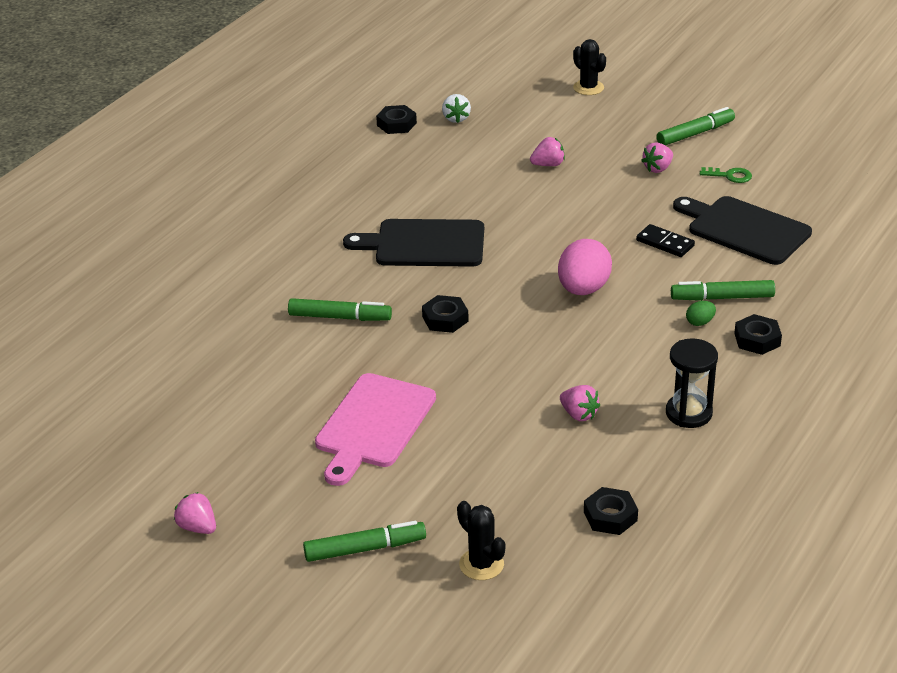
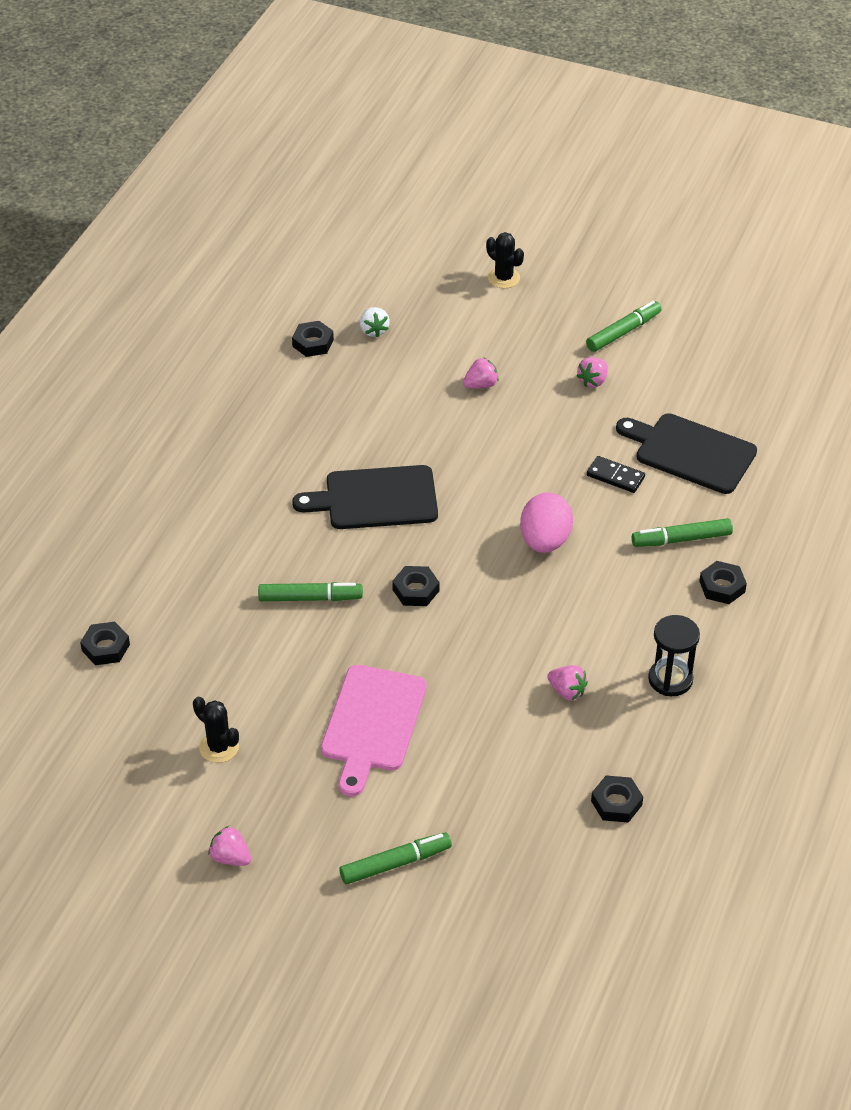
camera: 10 degrees left, 10 degrees up
black cactus [457,501,505,580] -> black cactus moved to [193,697,239,763]
green egg [686,301,716,326] -> none
green key [700,167,752,183] -> none
none -> black nut [80,622,130,665]

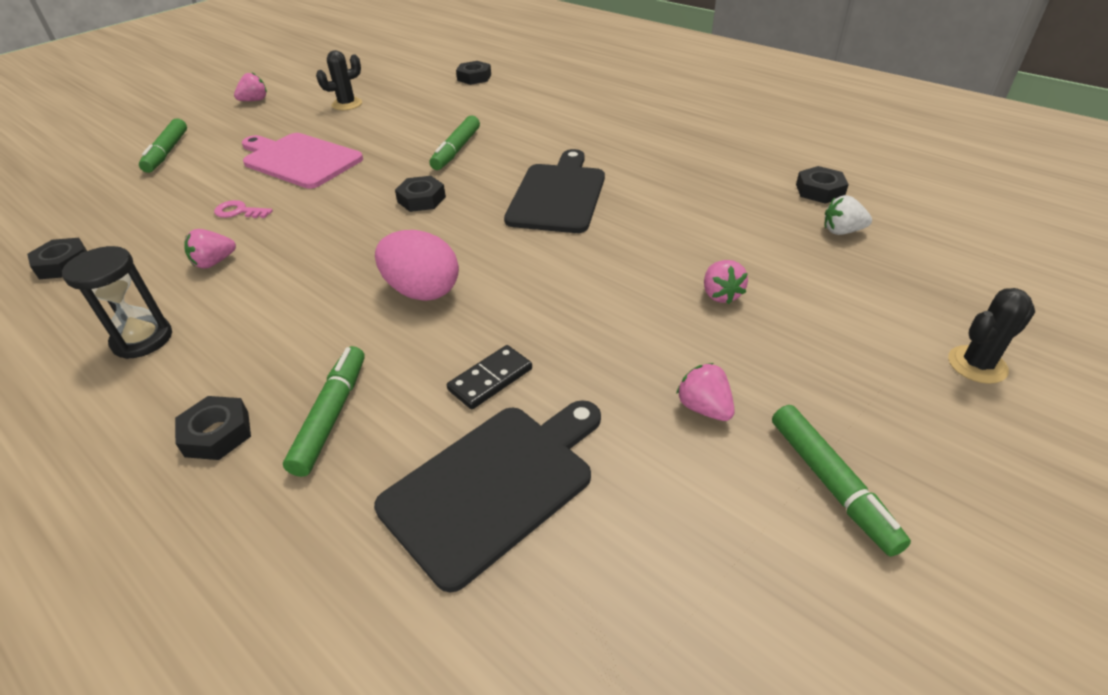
camera: 110 degrees right, 5 degrees down
none -> pink key [214,200,273,218]

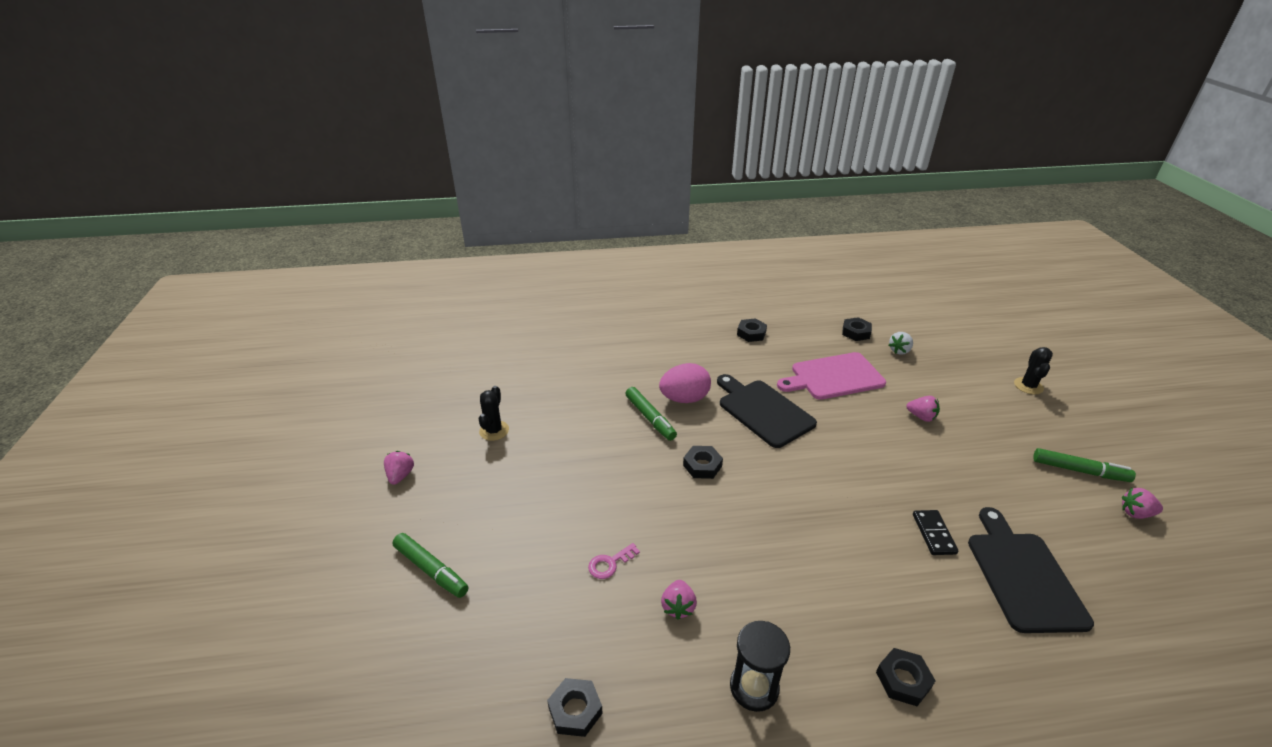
camera: 50 degrees left, 5 degrees down
pink cutting board [242,133,363,189] -> pink cutting board moved to [777,352,886,400]
green marker [283,346,365,477] -> none
pink egg [375,230,459,301] -> pink egg moved to [659,363,711,403]
black nut [456,61,491,85] -> black nut moved to [737,318,767,342]
pink strawberry [676,363,735,421] -> pink strawberry moved to [1122,488,1163,519]

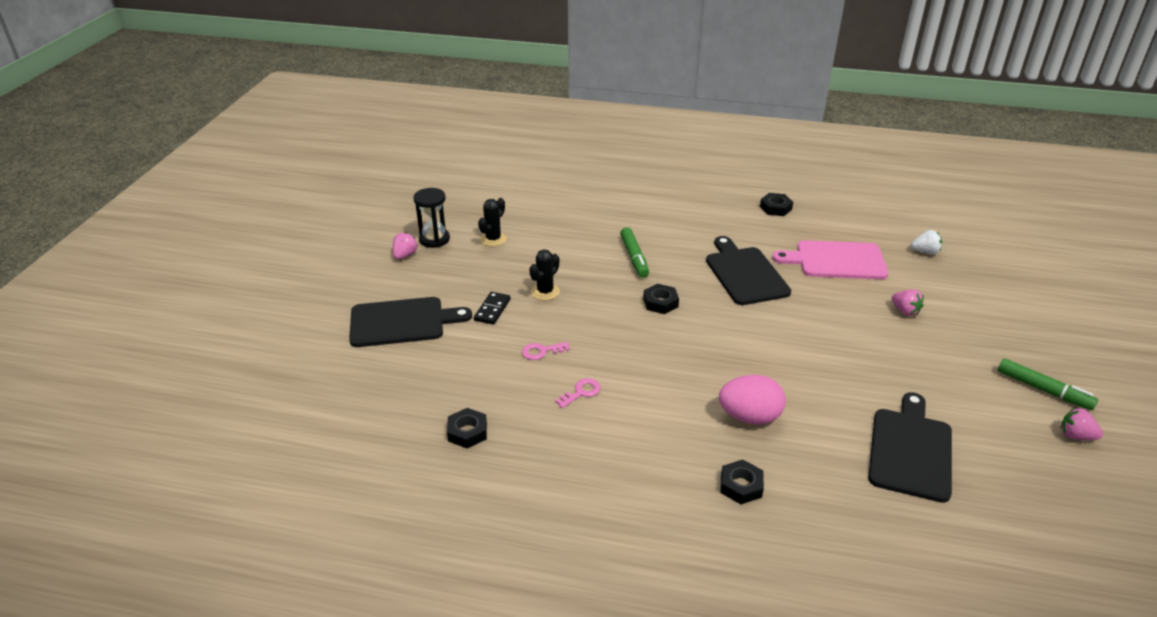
camera: 20 degrees right, 0 degrees up
green marker [392,533,468,598] -> black cutting board [349,297,472,347]
pink egg [659,363,711,403] -> pink egg moved to [719,375,786,425]
pink strawberry [661,580,697,620] -> pink key [555,378,601,408]
black hourglass [730,621,790,712] -> black hourglass moved to [413,188,450,248]
black nut [842,317,872,341] -> none
white strawberry [889,332,913,355] -> white strawberry turned 150 degrees counterclockwise [911,230,942,255]
black domino [913,510,958,555] -> black domino moved to [474,292,511,325]
black cactus [1014,347,1053,395] -> black cactus moved to [529,249,560,300]

